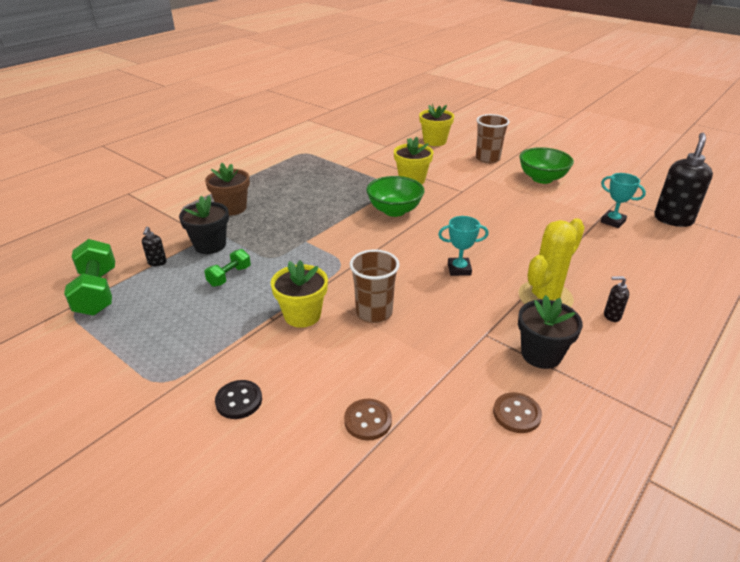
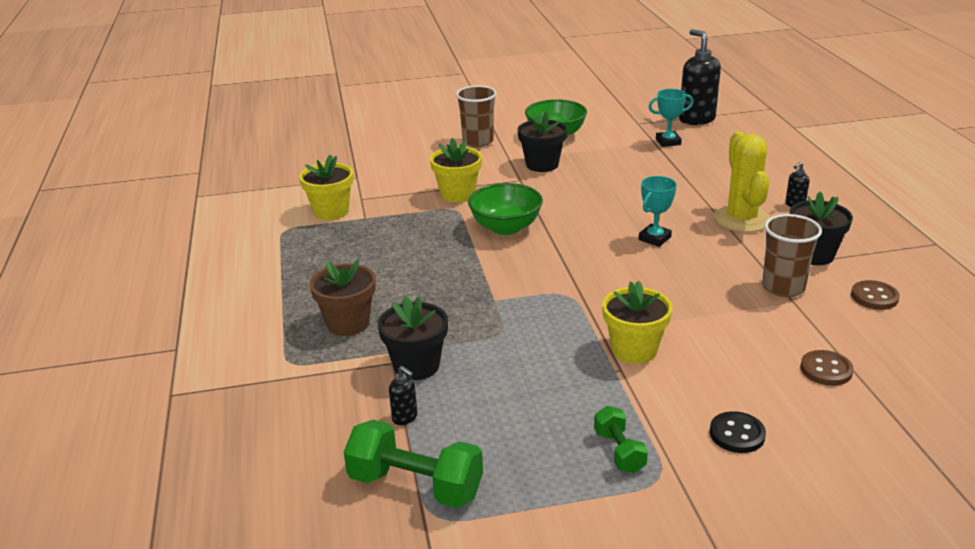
camera: 50 degrees left, 5 degrees down
green dumbbell [204,249,251,287] -> green dumbbell moved to [594,406,648,473]
brown cup [350,249,400,323] -> brown cup moved to [762,214,822,297]
yellow flower pot [419,103,454,146] -> yellow flower pot moved to [299,154,353,220]
none -> black flower pot [517,111,567,172]

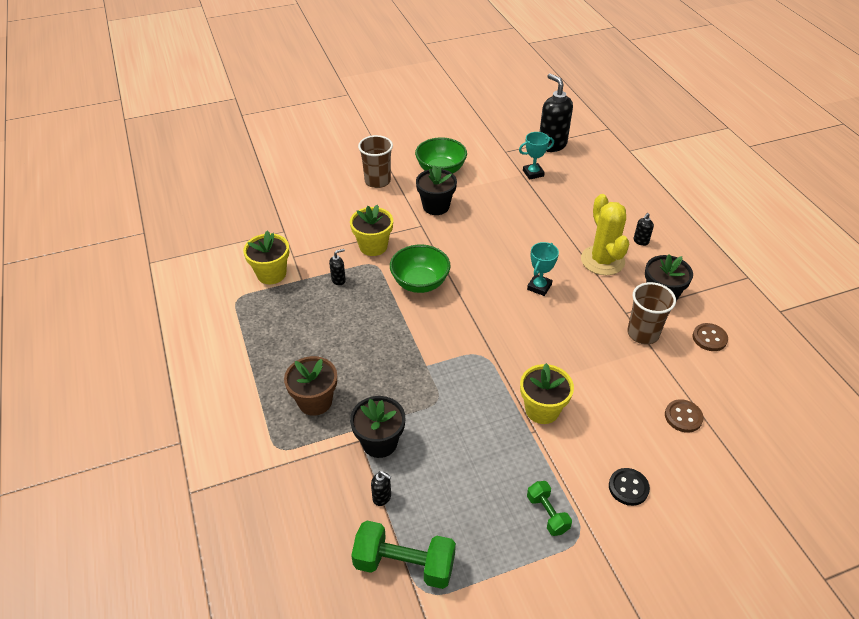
camera: 10 degrees left, 15 degrees up
none -> black soap dispenser [329,249,346,285]

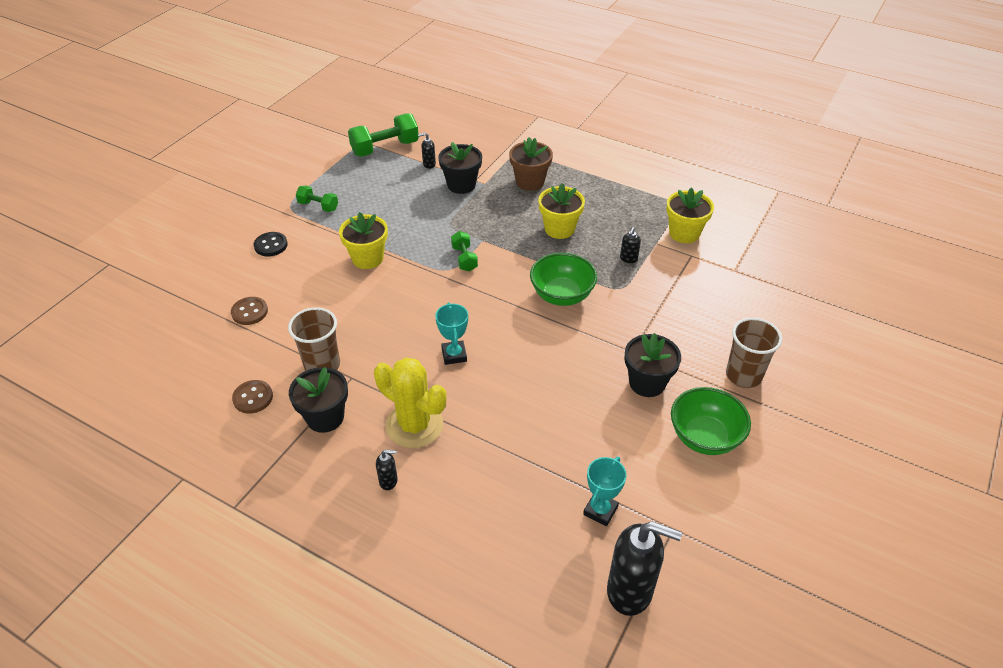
camera: 140 degrees right, 0 degrees up
yellow flower pot [350,205,393,256] -> yellow flower pot moved to [538,183,585,239]
black soap dispenser [634,213,654,246] -> black soap dispenser turned 90 degrees clockwise [376,450,398,490]
none -> green dumbbell [451,231,478,272]

